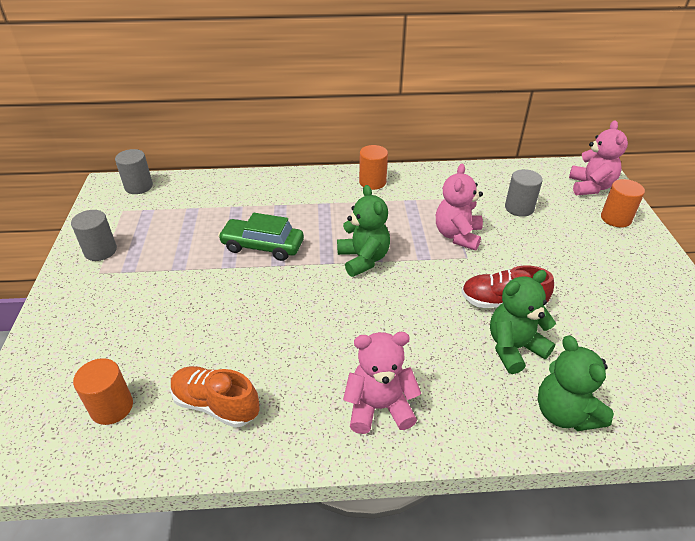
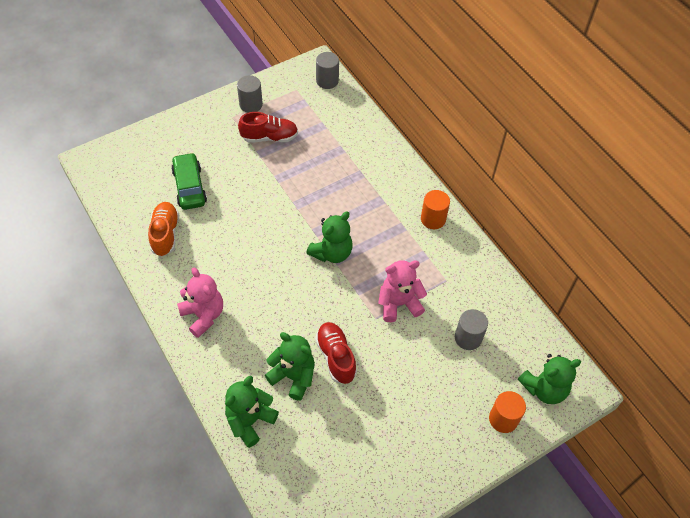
camera: 60 degrees right, 15 degrees up
orange cylinder [73,358,133,425] -> none
green car [218,213,304,261] -> green car moved to [171,153,207,210]
pink teddy bear [569,120,628,195] -> green teddy bear [518,354,581,404]
none -> red shoe [238,112,298,143]

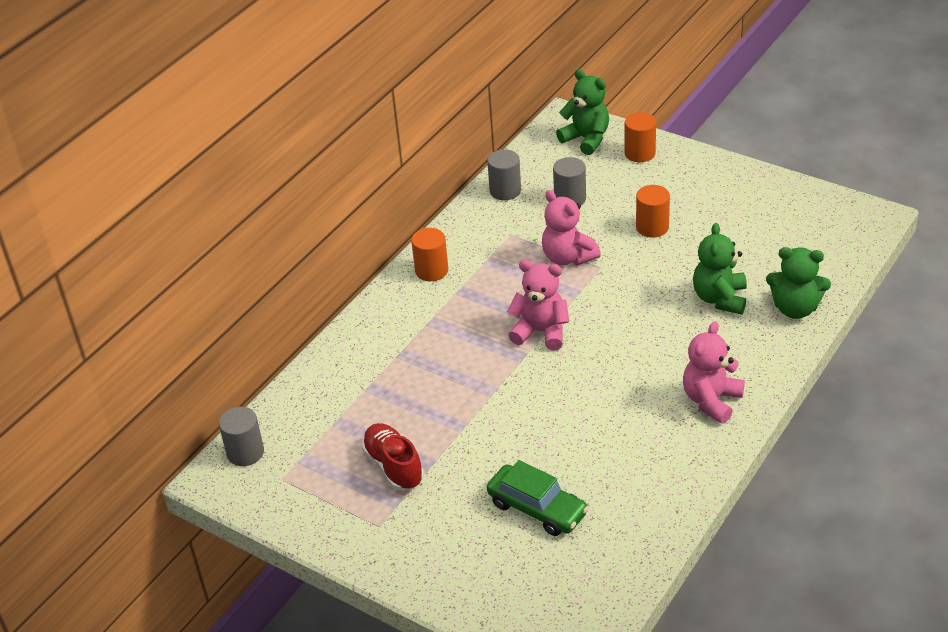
camera: 110 degrees left, 15 degrees down
orange shoe [148,202,179,256] -> none
green car [171,153,207,210] -> green car turned 105 degrees counterclockwise [487,460,589,536]
grey cylinder [237,75,263,113] -> grey cylinder moved to [487,149,521,200]
green teddy bear [306,211,353,263] -> pink teddy bear [507,260,569,351]
red shoe [315,322,357,384] -> none
none -> orange cylinder [636,185,670,238]

